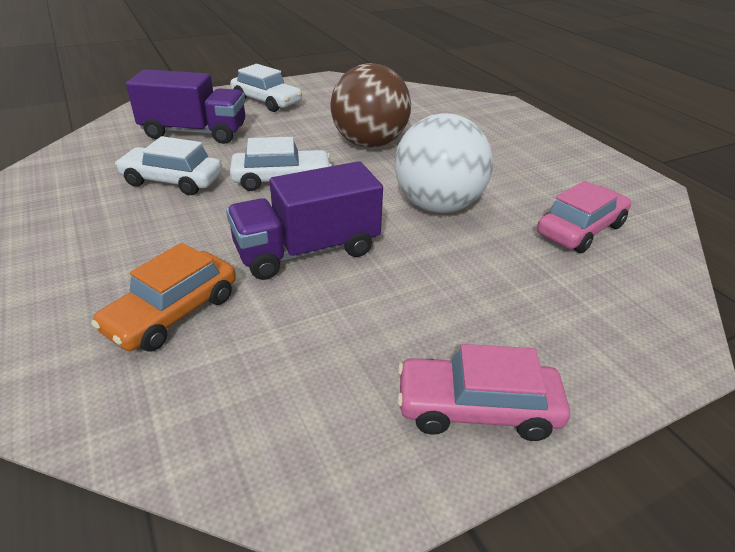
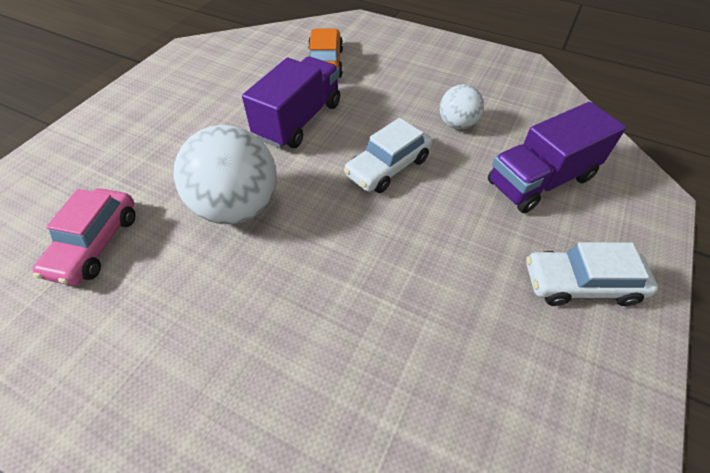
camera: 145 degrees right, 15 degrees up
white car [115,136,222,195] -> white ball [440,84,484,129]
brown ball [330,63,411,148] -> none
pink car [397,344,570,441] -> none

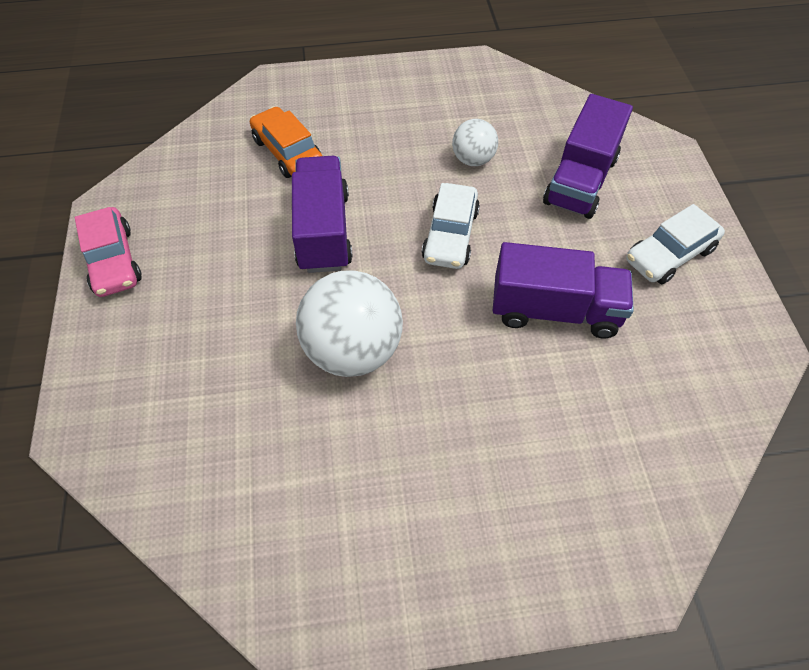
camera: 35 degrees left, 5 degrees up
pink car [33,188,135,286] -> pink car moved to [75,207,142,297]
none -> purple truck [493,242,634,338]

